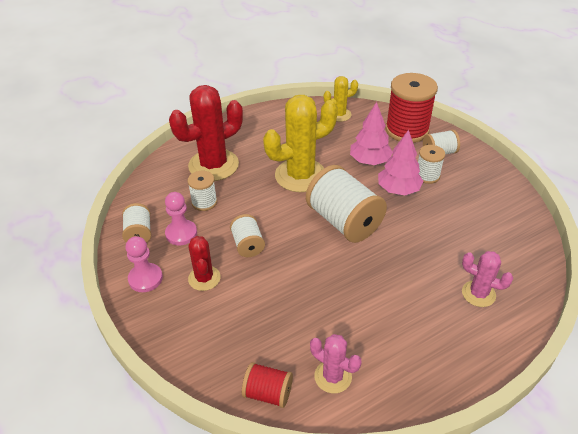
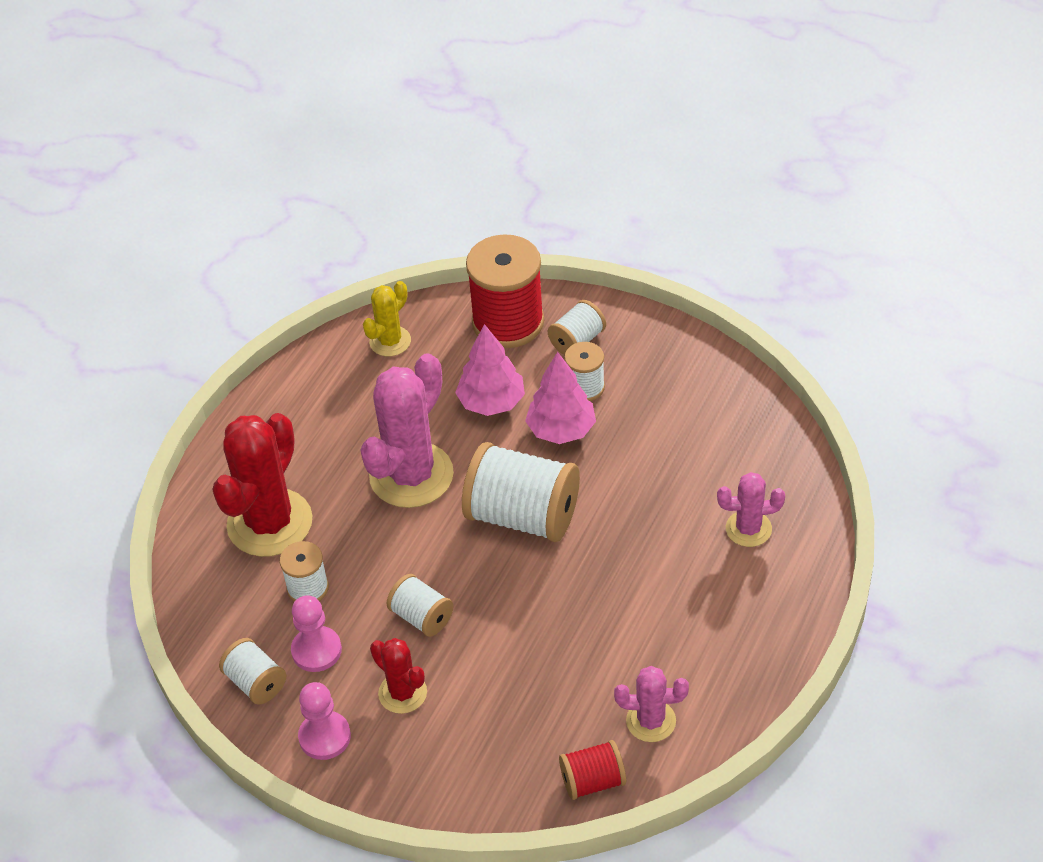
camera: 30 degrees left, 5 degrees up
yellow cactus [263,95,338,192] -> pink cactus [361,353,454,508]

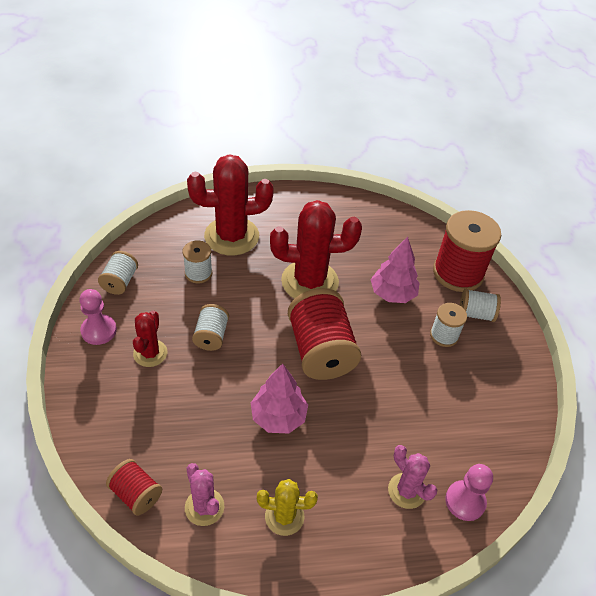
camera: 50 degrees right, 0 degrees up
pink pawn [291,595,342,672] -> pink pawn moved to [445,464,493,521]
pink cactus [361,353,454,508] -> red cactus [270,200,362,299]
yellow cactus [363,281,411,357] -> yellow cactus moved to [257,479,318,536]
white spool [462,442,580,542] -> red spool [288,288,361,380]
pink tree [525,352,596,444] -> pink tree moved to [251,364,308,433]

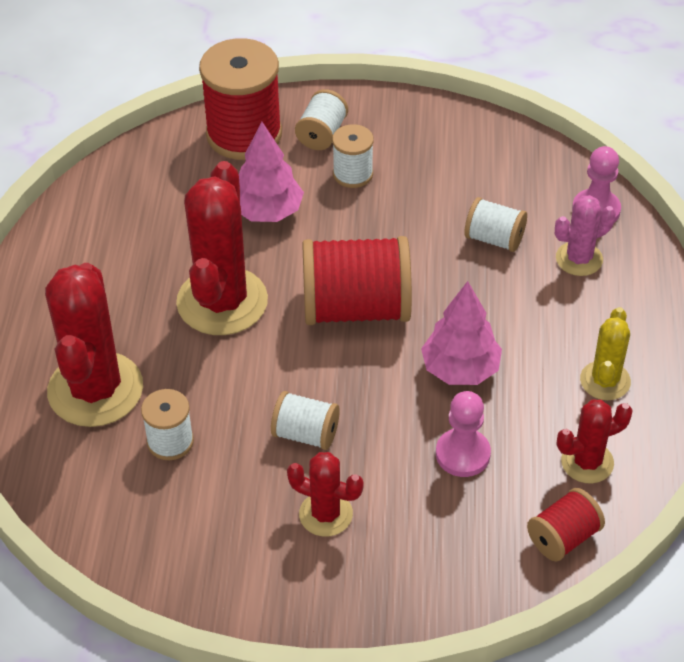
camera: 75 degrees left, 0 degrees up
pink pawn [79,289,117,345] -> pink pawn moved to [436,391,491,477]
white spool [98,251,138,295] -> white spool moved to [464,197,527,252]
pink cactus [185,463,224,526] -> red cactus [557,399,633,483]

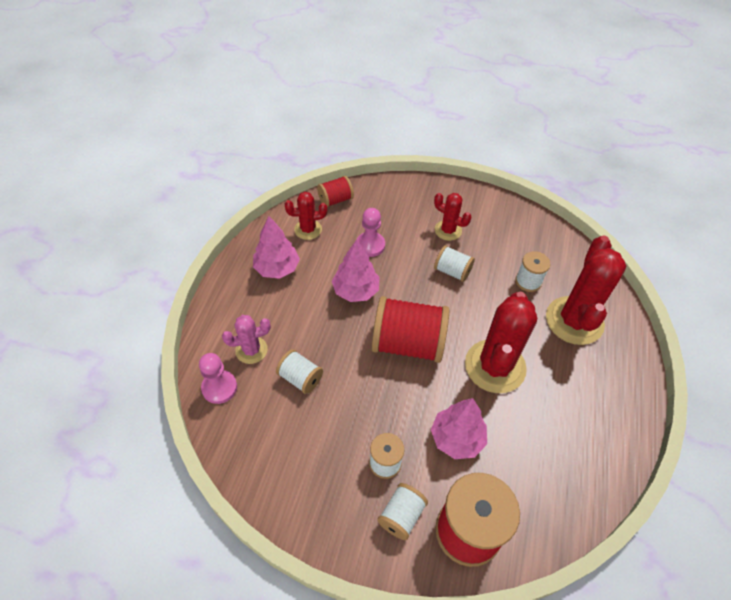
camera: 170 degrees left, 5 degrees up
yellow cactus [580,307,631,400] -> pink tree [253,216,300,279]

